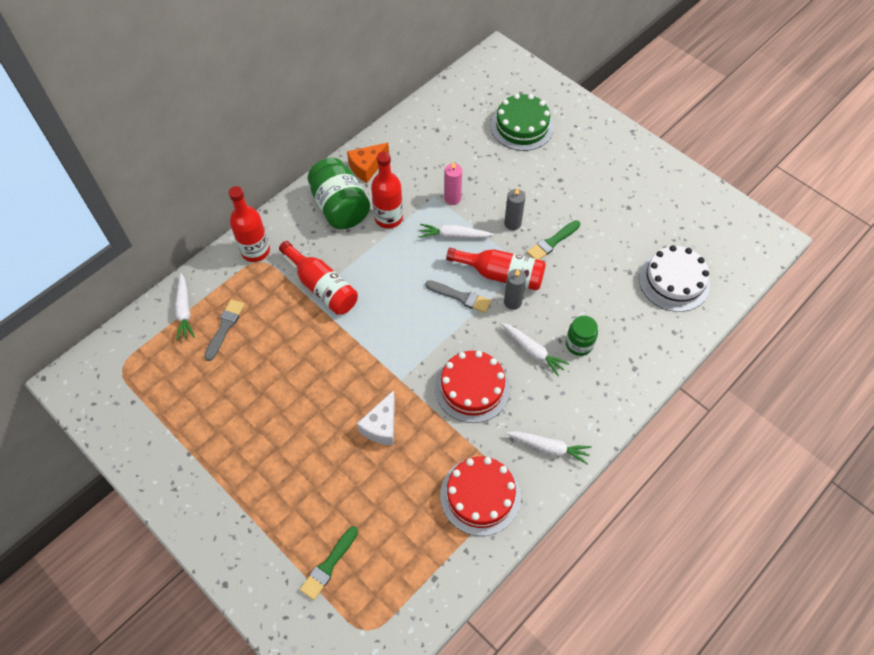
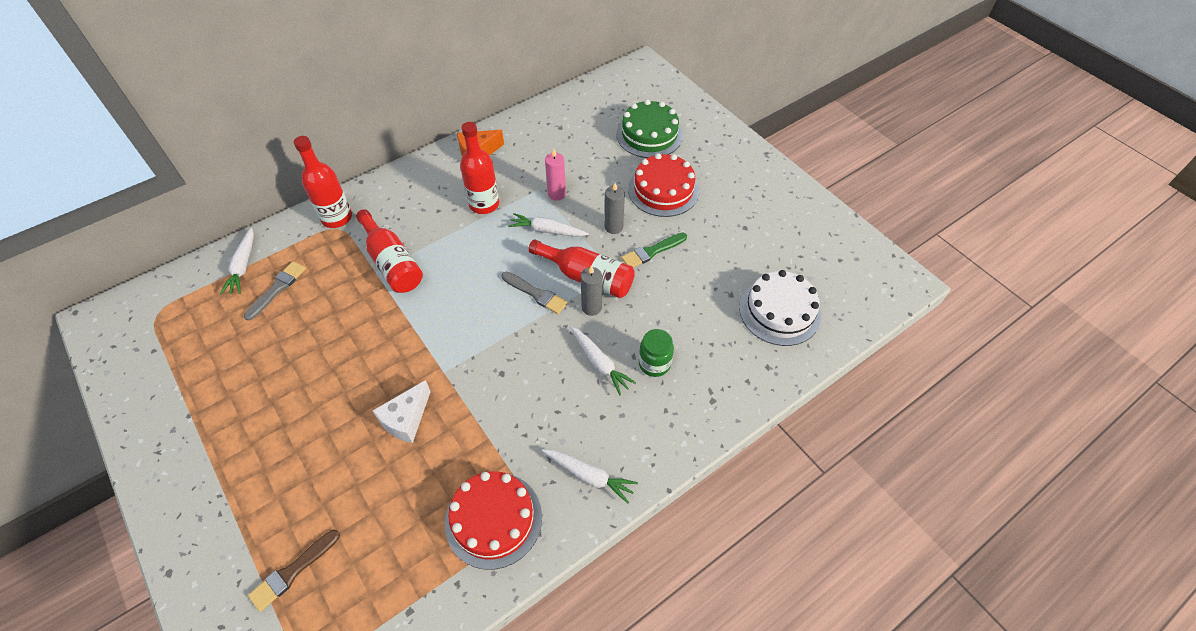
camera: 10 degrees right, 5 degrees down
green brush [300,526,358,600] -> brown brush [248,530,340,612]
green jar [308,158,370,229] -> none
red cake [435,351,510,423] -> red cake moved to [628,153,699,217]

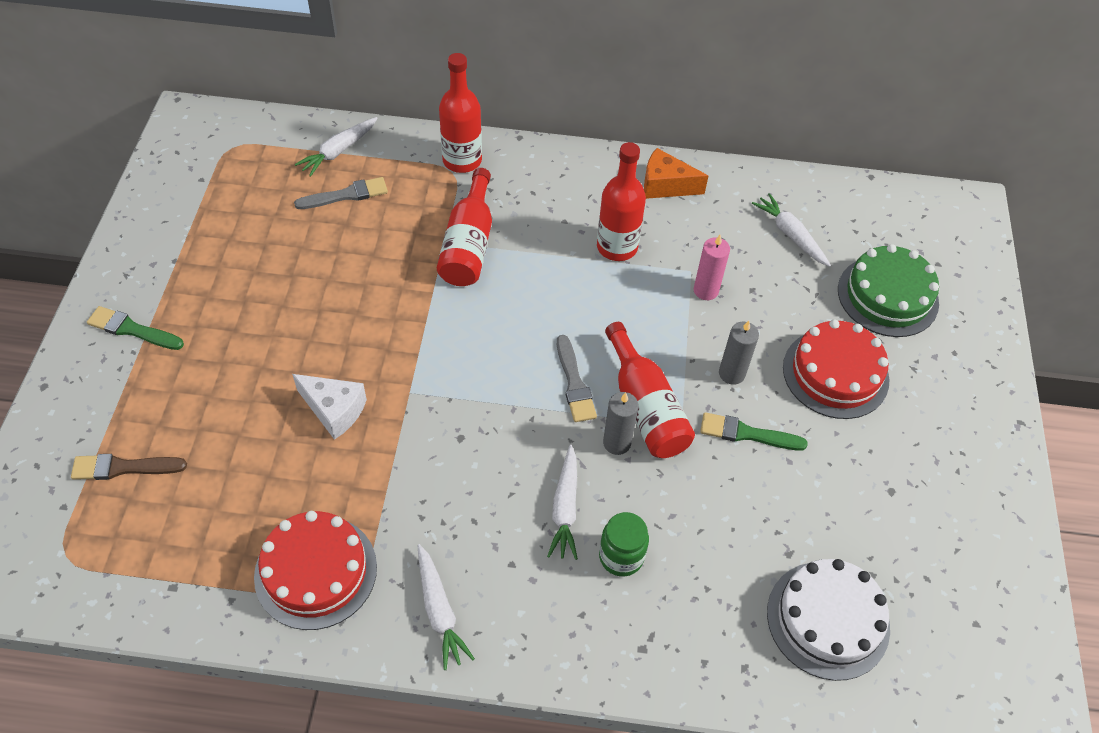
camera: 40 degrees right, 0 degrees up
white cheese [372,380,431,443] -> white cheese turned 135 degrees counterclockwise [292,374,367,440]
white carrot [508,213,589,237] -> white carrot moved to [752,193,831,267]
none -> green brush [87,306,184,350]

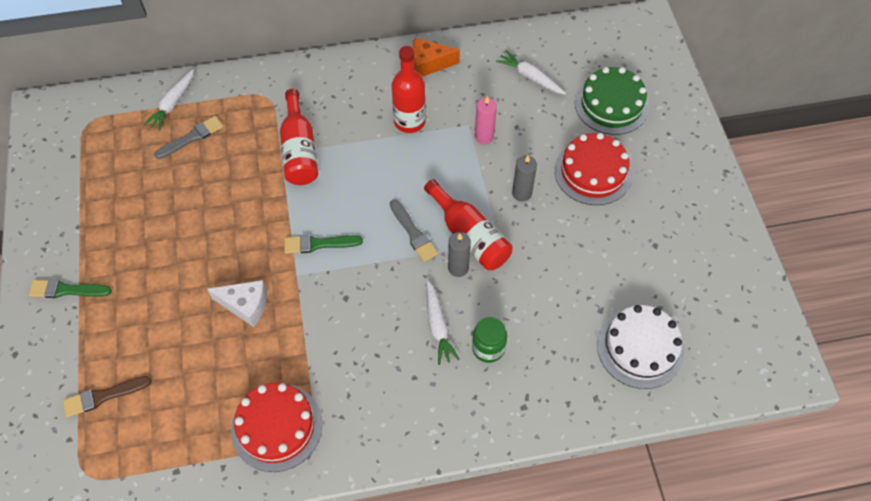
camera: 15 degrees left, 5 degrees up
white carrot [417,544,475,670] -> none
red bottle [439,53,482,173] -> none
green brush [700,412,808,451] -> green brush moved to [284,235,363,254]

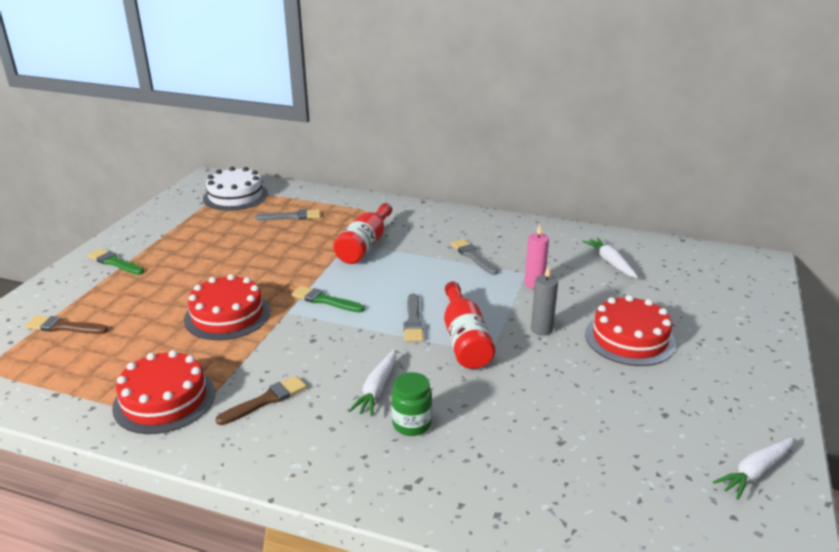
camera: 30 degrees right, 30 degrees down
white carrot [143,69,194,131] -> white carrot moved to [713,436,794,500]
white cheese [207,280,267,327] -> red cake [184,274,270,340]
red bottle [392,46,426,133] -> grey brush [451,239,498,275]
orange cheese [413,38,460,77] -> none
grey candle [448,232,471,277] -> none
green cake [575,67,649,135] -> none
white cake [597,305,684,389] -> white cake moved to [203,167,268,211]
none -> brown brush [215,376,307,425]

